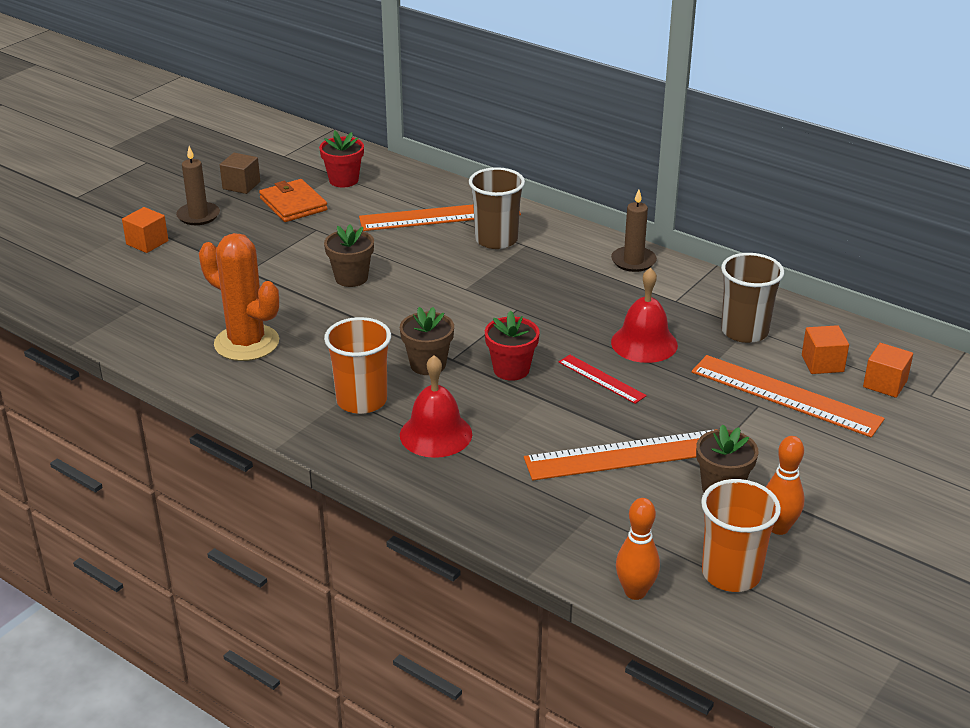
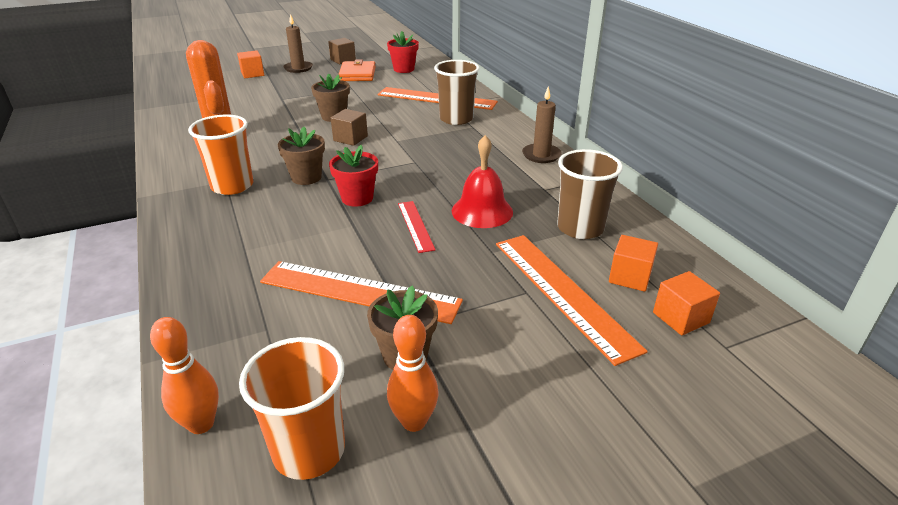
camera: 30 degrees right, 0 degrees up
red bell [400,355,472,458] -> none
none -> brown cube [331,109,368,146]

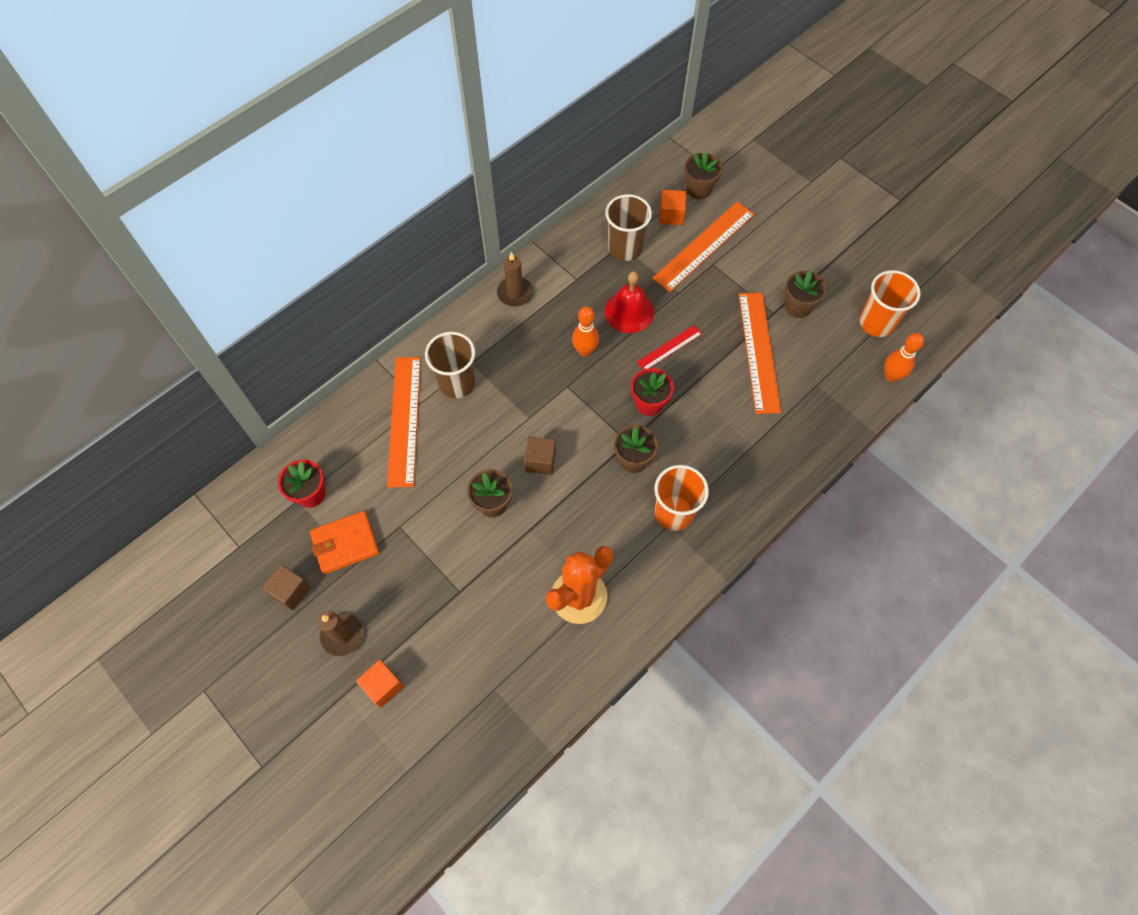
camera: 110 degrees left, 30 degrees up
orange bowling pin [387,315,438,432] -> orange bowling pin moved to [572,306,599,357]
orange cube [653,271,720,335] -> brown flower pot [684,152,722,199]

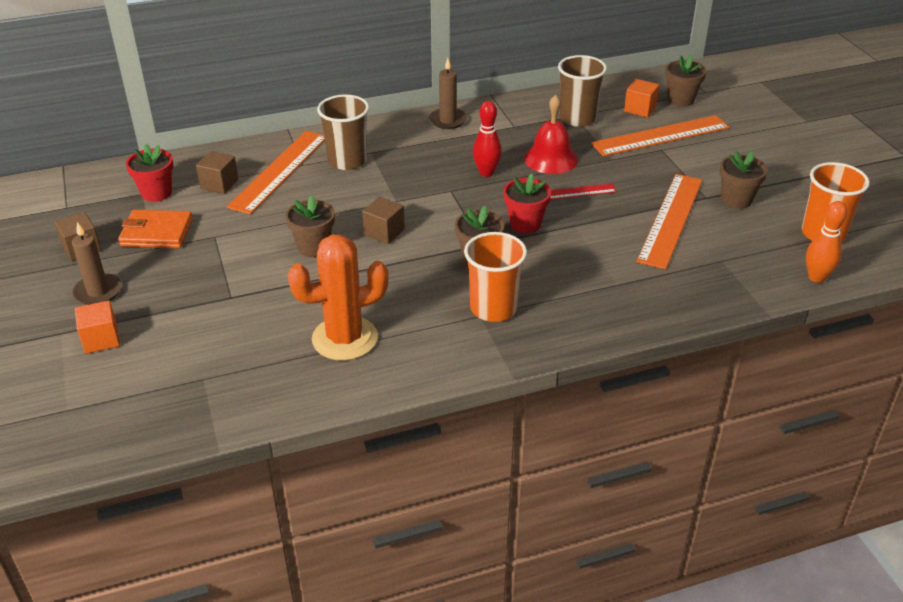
camera: 25 degrees right, 25 degrees down
orange bowling pin [572,306,599,357] -> red bowling pin [473,101,502,177]
none -> brown cube [196,151,239,194]

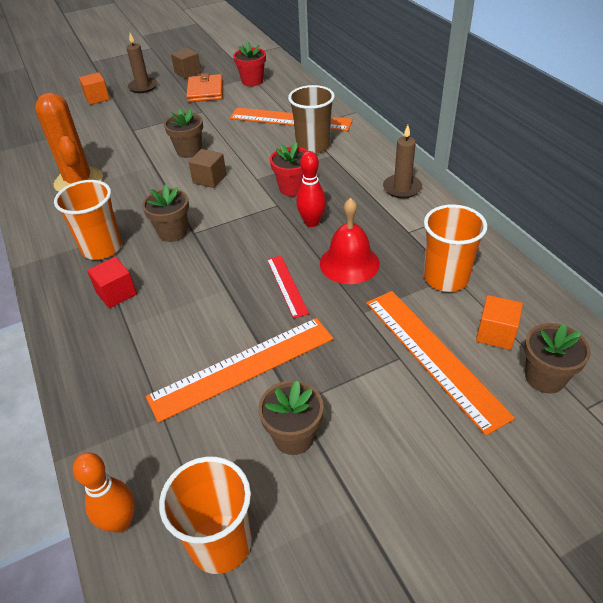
camera: 85 degrees right, 5 degrees up
brown cube [196,151,239,194] -> none
red flower pot [503,174,551,234] -> red flower pot moved to [270,142,308,196]
brown cup [558,55,607,127] -> orange cup [424,204,487,292]
orange ruler [636,174,702,269] -> orange ruler turned 45 degrees counterclockwise [146,318,333,423]
none -> red cube [87,257,137,308]

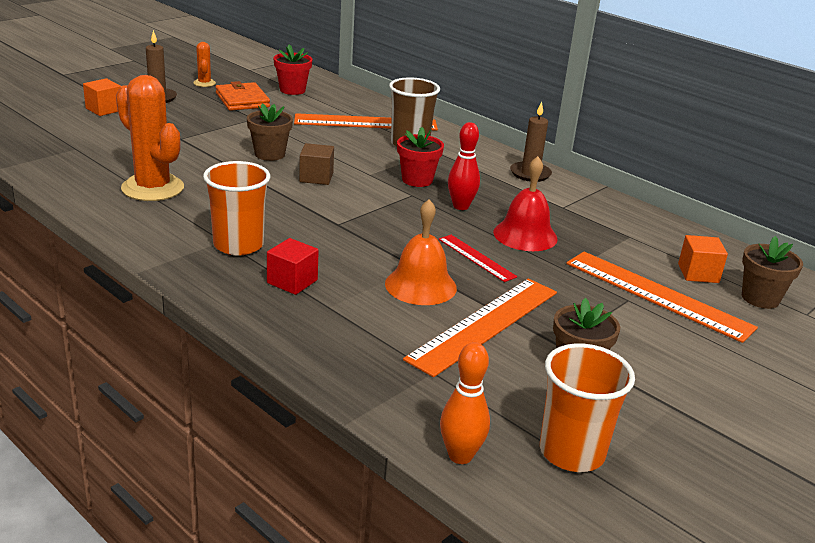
camera: 25 degrees left, 15 degrees down
brown flower pot [142,184,189,242] -> none
brown cube [171,48,201,79] -> orange cactus [193,42,216,87]
orange cup [424,204,487,292] -> none
none -> orange bell [385,199,457,305]

